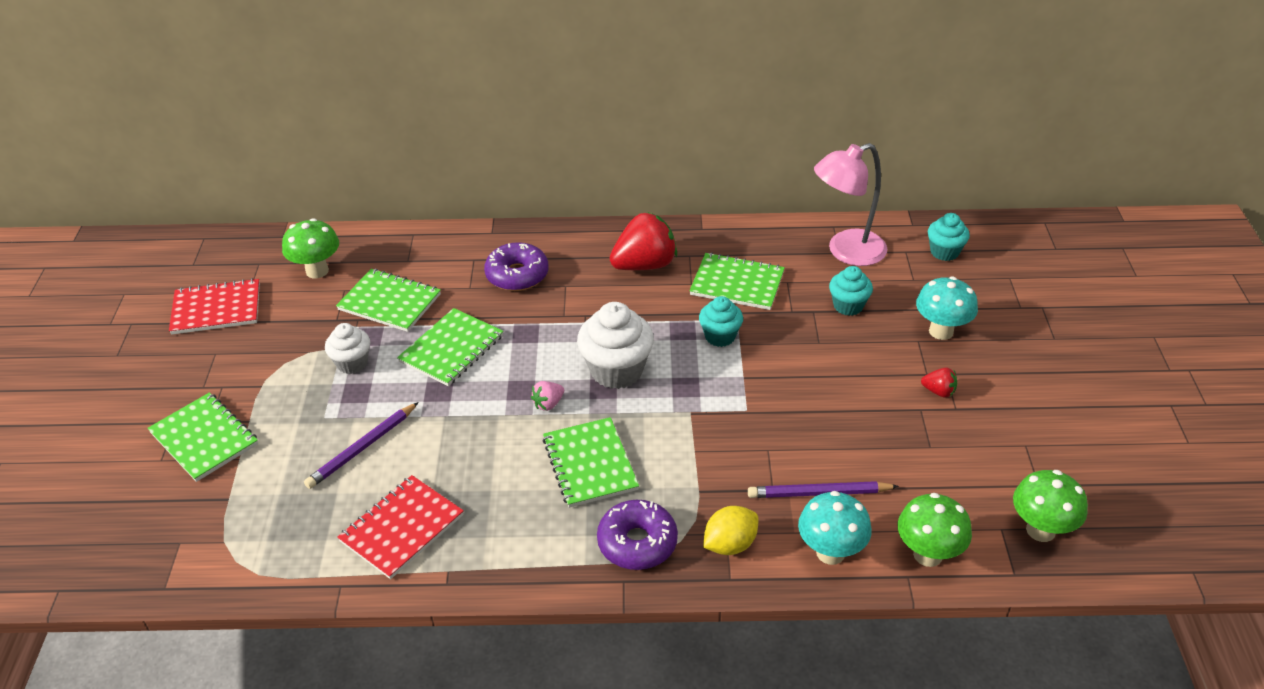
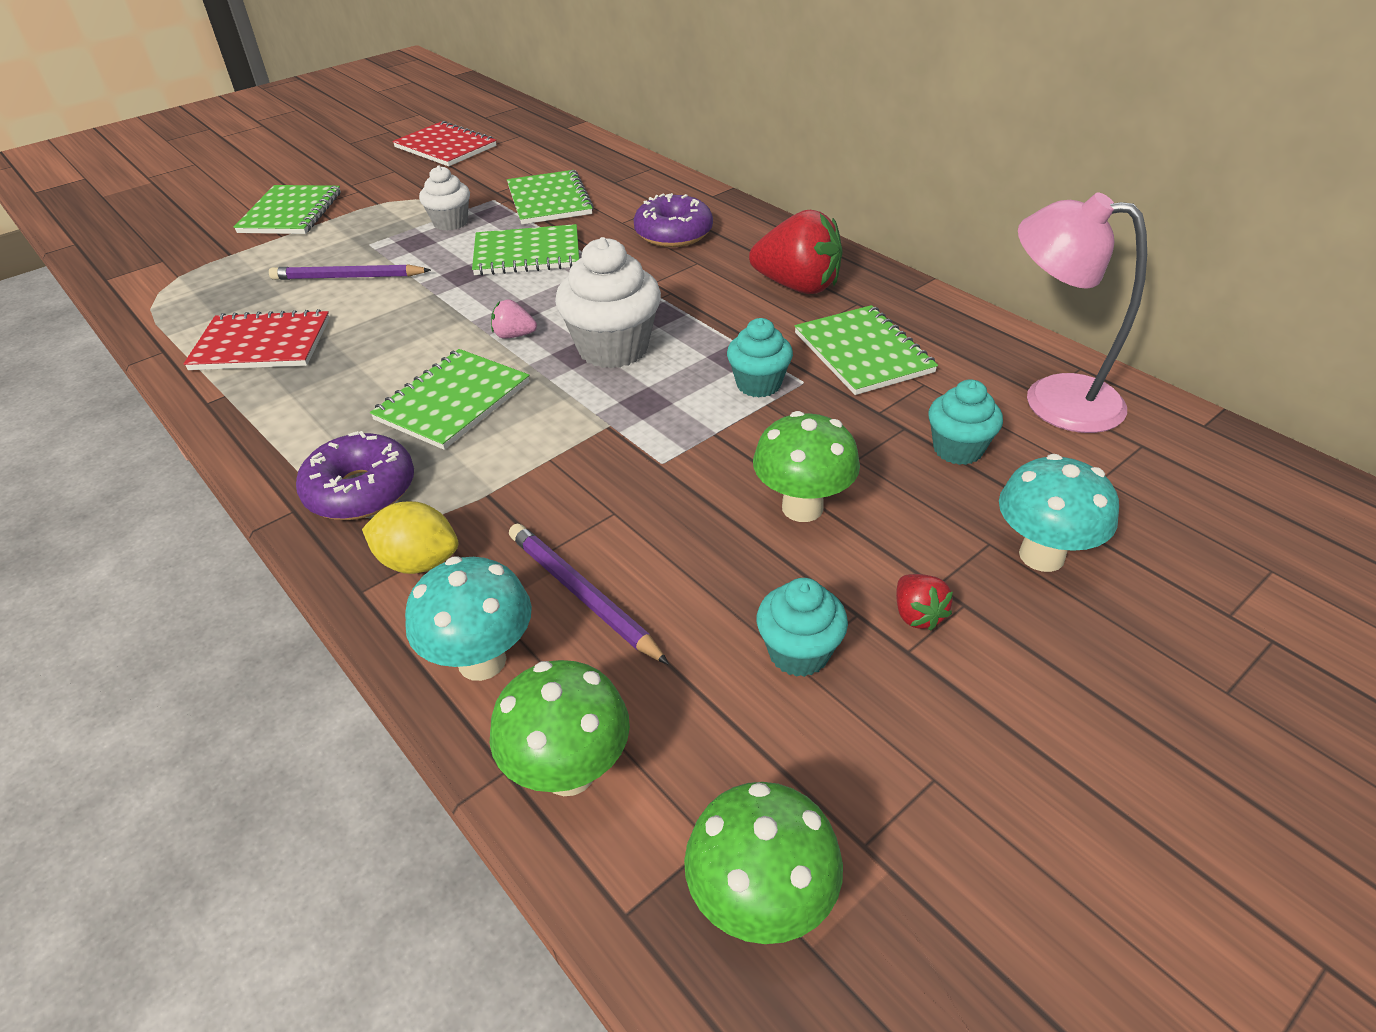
camera: 50 degrees right, 0 degrees up
green mushroom [282,218,339,279] -> green mushroom moved to [753,411,860,522]
turquoise cupcake [928,213,970,261] -> turquoise cupcake moved to [757,578,848,677]

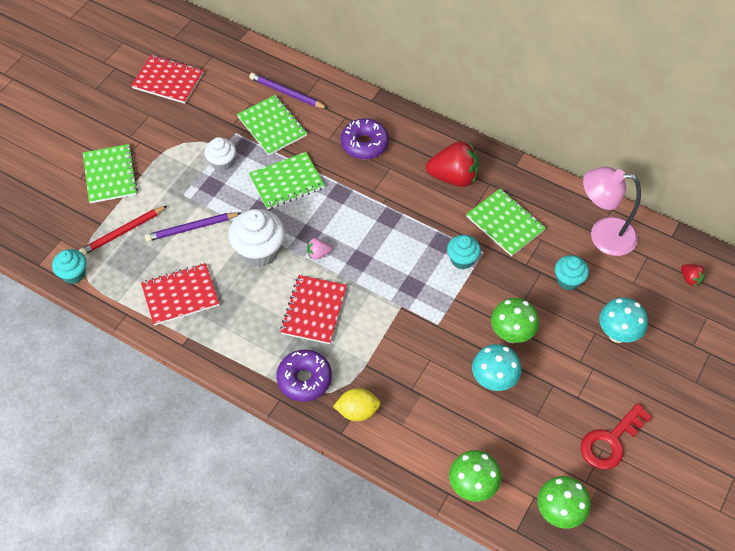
camera: 20 degrees left, 15 degrees up
green notebook [370,349,529,450] -> red notebook [280,275,347,344]
turquoise mushroom [405,556,532,681] -> turquoise mushroom moved to [472,344,521,391]
purple pencil [509,524,669,665] -> purple pencil moved to [249,73,328,109]
white cupcake [555,237,661,368] -> white cupcake moved to [228,209,285,267]
turquoise cupcake [757,578,848,677] -> turquoise cupcake moved to [52,249,86,284]
red strawberry [896,574,953,631] -> red strawberry moved to [681,264,706,286]
none -> red pencil [79,205,168,255]
none -> red key [581,403,652,470]

